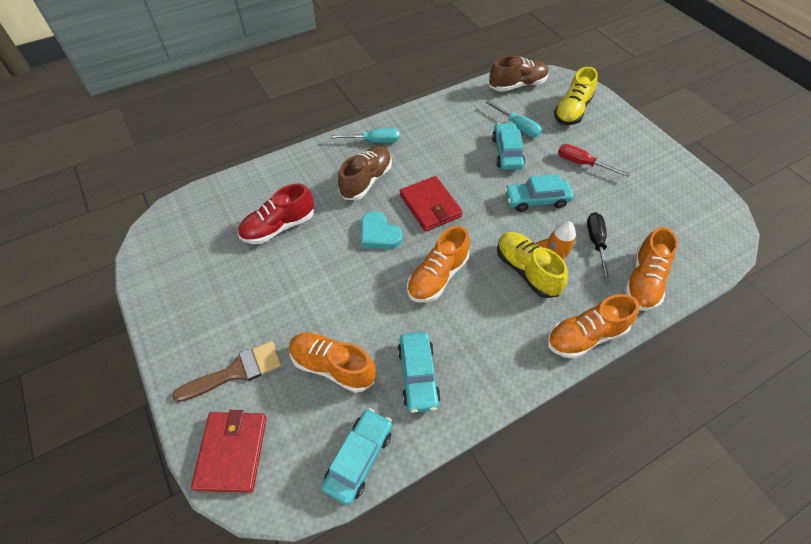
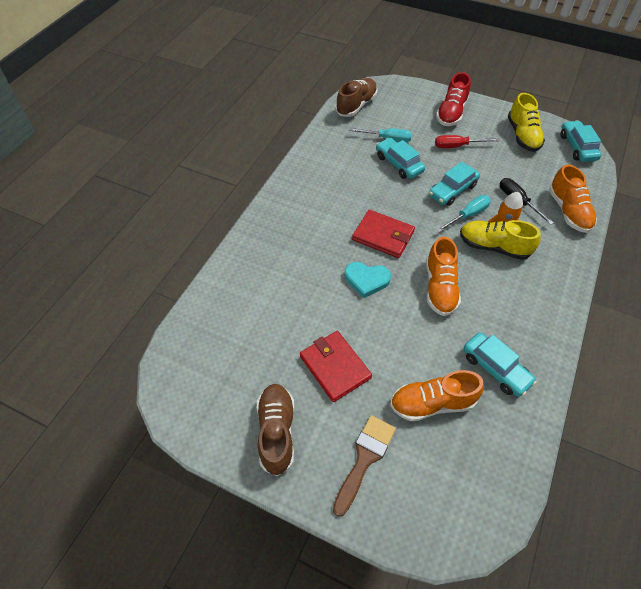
camera: 35 degrees left, 0 degrees up
red wallet [191,410,267,493] -> red wallet moved to [300,331,372,402]
red shoe [238,183,314,244] -> red shoe moved to [436,72,471,126]
turquoise car [322,408,392,505] -> turquoise car moved to [560,120,602,162]
turquoise screwdriver [329,128,399,143] -> turquoise screwdriver moved to [436,195,491,232]
brown shoe [338,146,392,200] -> brown shoe moved to [257,384,294,476]
orange shoe [547,294,639,359] -> none
yellow shoe [554,67,598,125] -> yellow shoe moved to [508,93,545,152]

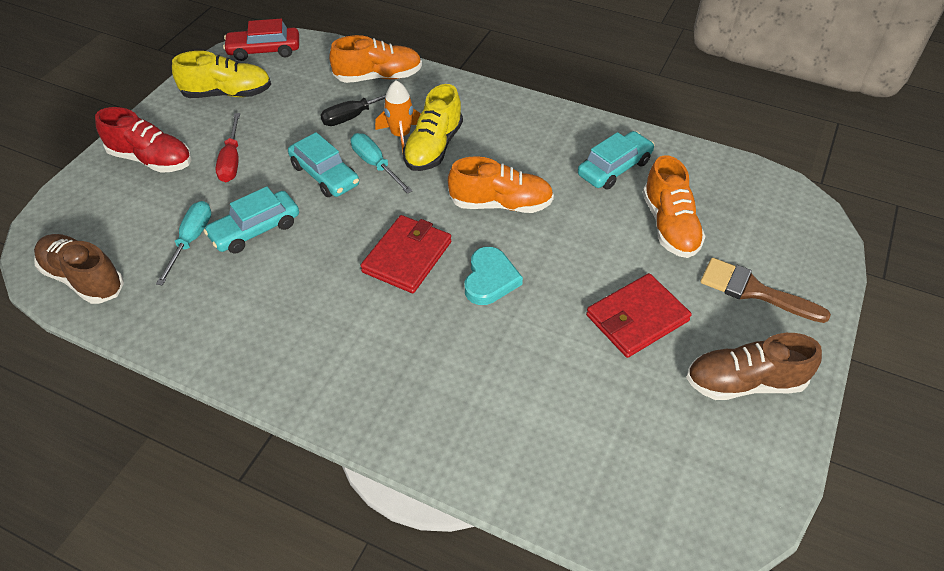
camera: 90 degrees left, 5 degrees down
turquoise car [560,120,602,162] -> red car [223,19,299,61]

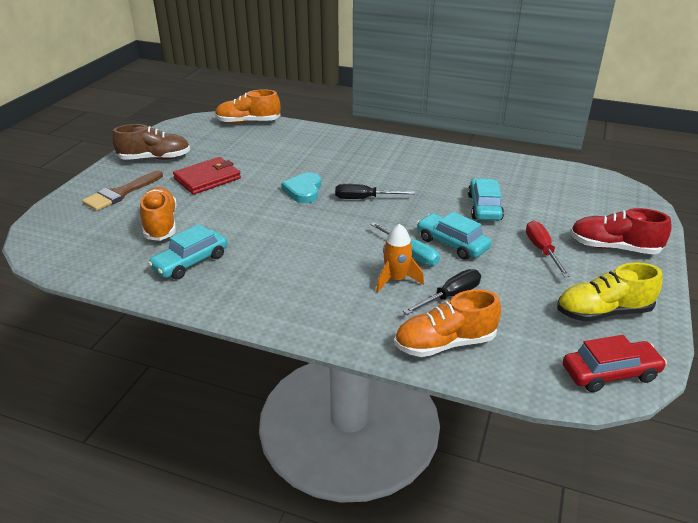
camera: 175 degrees right, 15 degrees down
brown shoe [34,234,124,304] -> none
turquoise screwdriver [156,201,211,286] -> none
turquoise car [204,186,299,254] -> turquoise car turned 45 degrees counterclockwise [468,178,504,221]
red wallet [361,215,451,293] -> black screwdriver [335,184,415,199]
yellow shoe [403,84,463,171] -> none
orange shoe [448,156,554,213] -> orange shoe moved to [215,90,280,124]
brown brush [700,258,831,323] -> brown brush turned 105 degrees clockwise [82,171,163,211]

